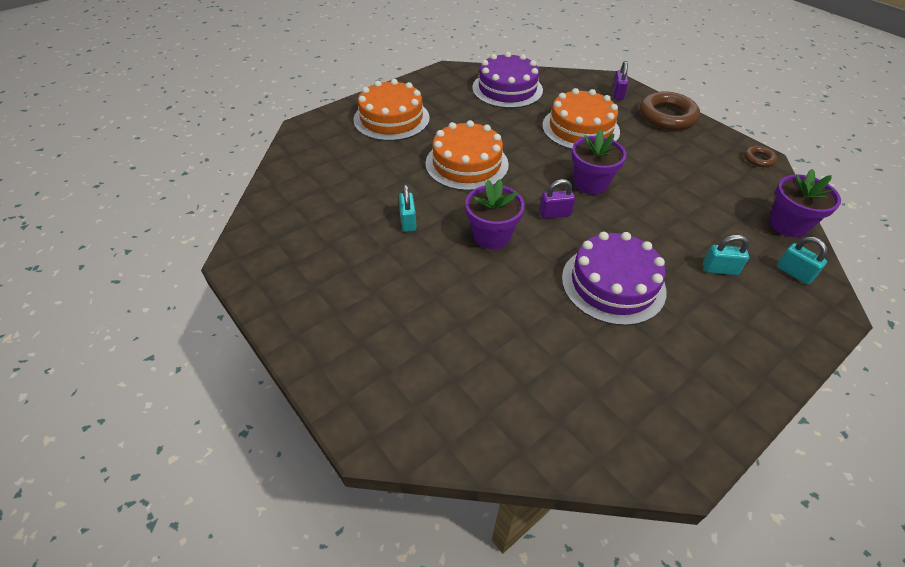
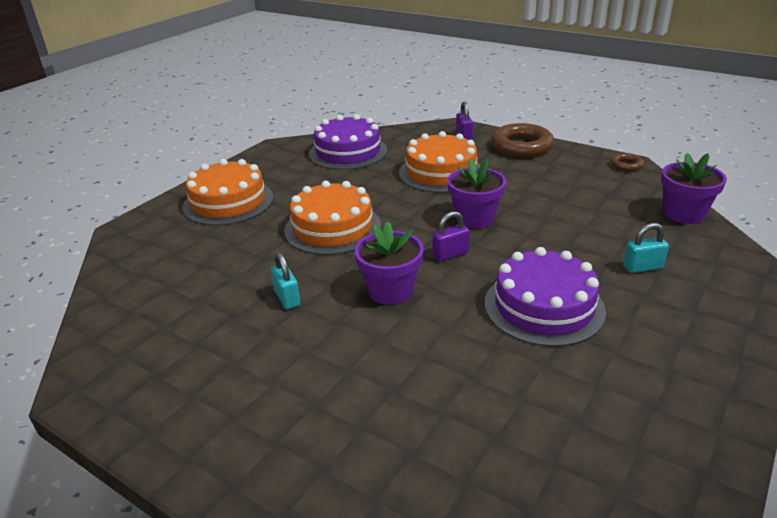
camera: 15 degrees left, 15 degrees down
turquoise padlock [777,237,828,284] -> none

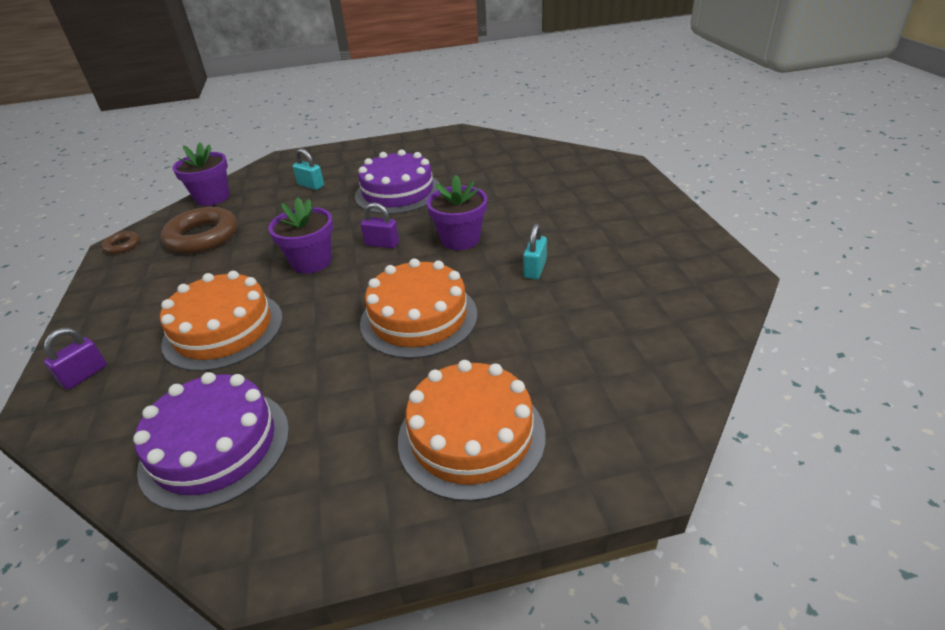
camera: 135 degrees left, 5 degrees up
brown ring [491,123,554,157] -> brown ring moved to [161,207,238,254]

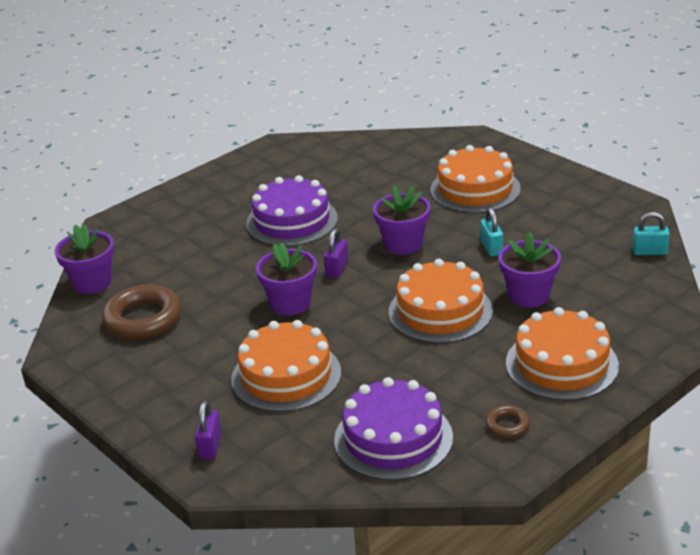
camera: 30 degrees left, 5 degrees down
brown ring [101,231,140,254] -> brown ring moved to [485,405,530,438]
turquoise padlock [293,148,324,190] -> turquoise padlock moved to [632,212,670,255]
purple padlock [361,202,399,249] -> purple padlock turned 60 degrees counterclockwise [324,228,348,278]
none -> orange cake [430,145,521,213]
none -> purple flower pot [499,232,561,307]

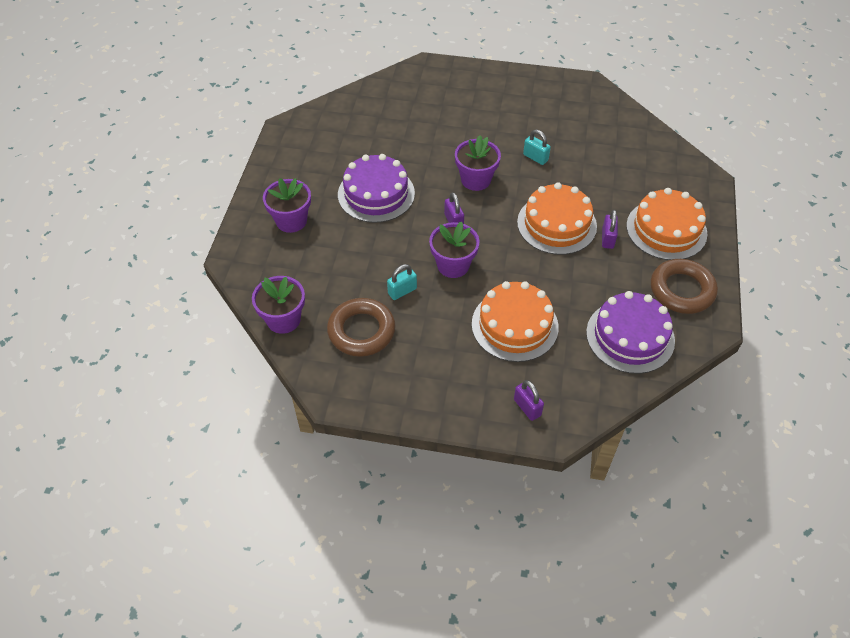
camera: 40 degrees left, 20 degrees up
orange cake [430,145,521,213] -> none
brown ring [485,405,530,438] -> brown ring [651,259,718,314], size x2.08
purple flower pot [499,232,561,307] -> purple flower pot moved to [263,178,311,233]
turquoise padlock [632,212,670,255] -> turquoise padlock moved to [387,264,417,300]
none -> purple padlock [602,210,618,249]

